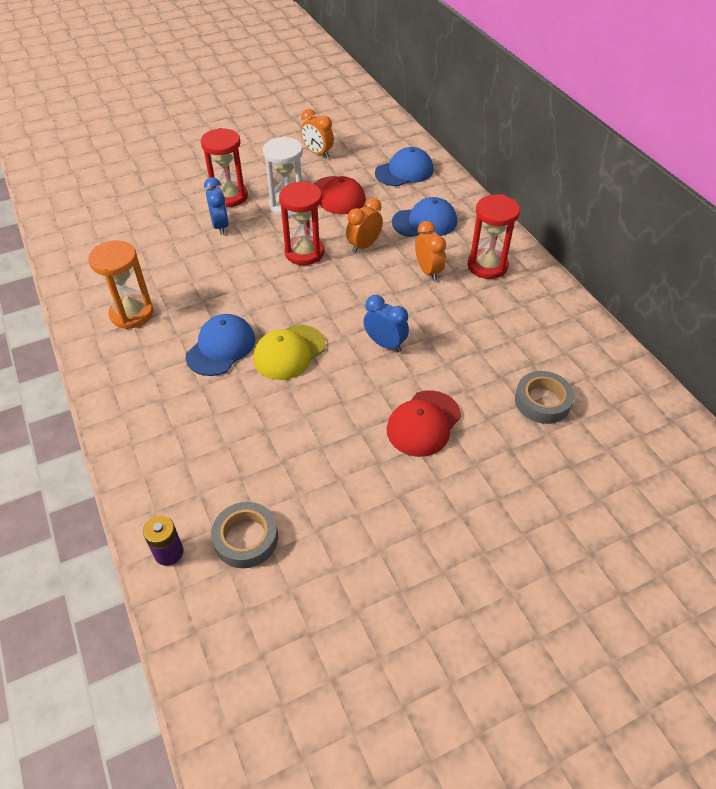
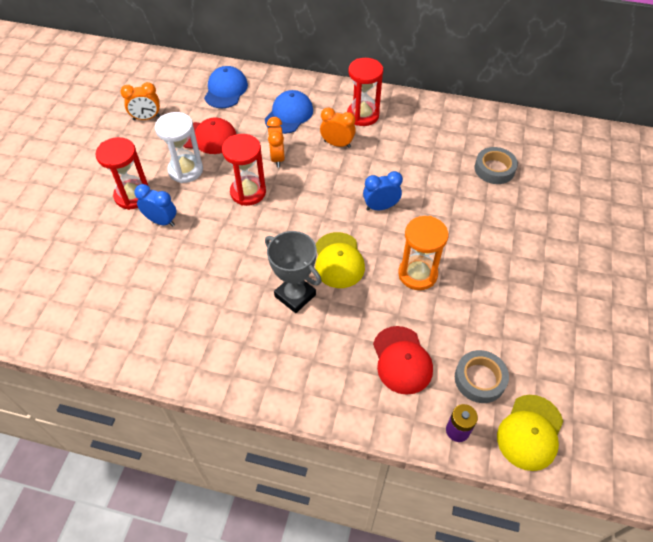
camera: 50 degrees left, 5 degrees up
orange hourglass [88,240,153,329] -> orange hourglass moved to [398,216,448,290]
blue cap [186,314,255,376] -> grey trophy [265,231,322,313]
red cap [387,390,461,457] -> red cap moved to [373,326,433,395]
none -> yellow cap [497,395,563,471]

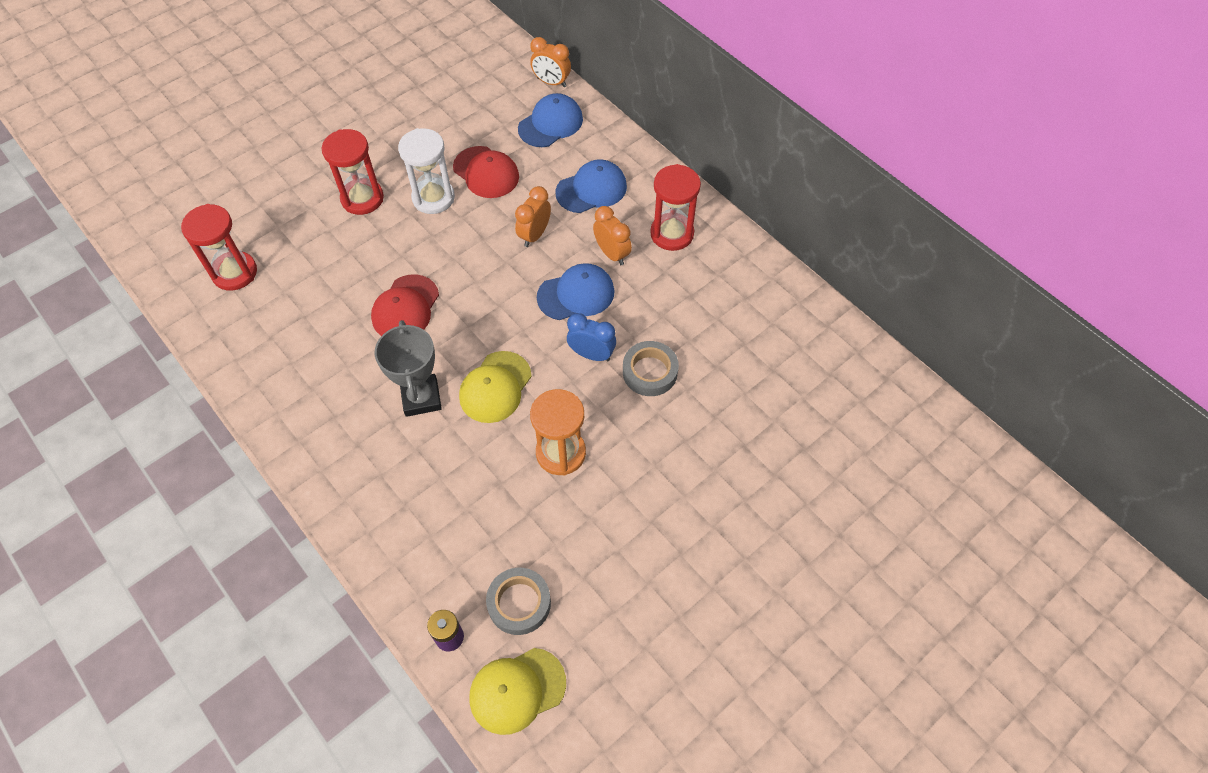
camera: 35 degrees right, 5 degrees up
orange clock [120,82,160,120] -> orange clock moved to [530,37,571,87]
blue clock [134,184,177,227] -> none
red hourglass [222,134,266,206] -> red hourglass moved to [181,204,257,291]
red cap [373,326,433,395] -> red cap moved to [371,274,439,336]
grey tape [475,147,518,184] -> grey tape moved to [623,341,679,396]
none -> blue cap [537,263,615,320]

